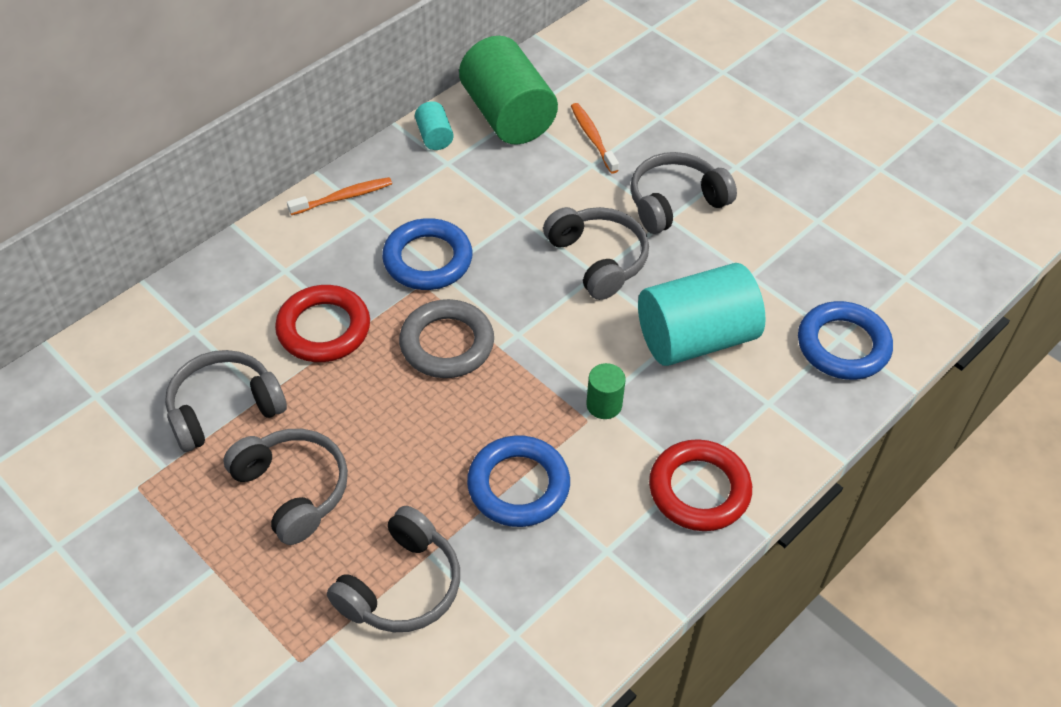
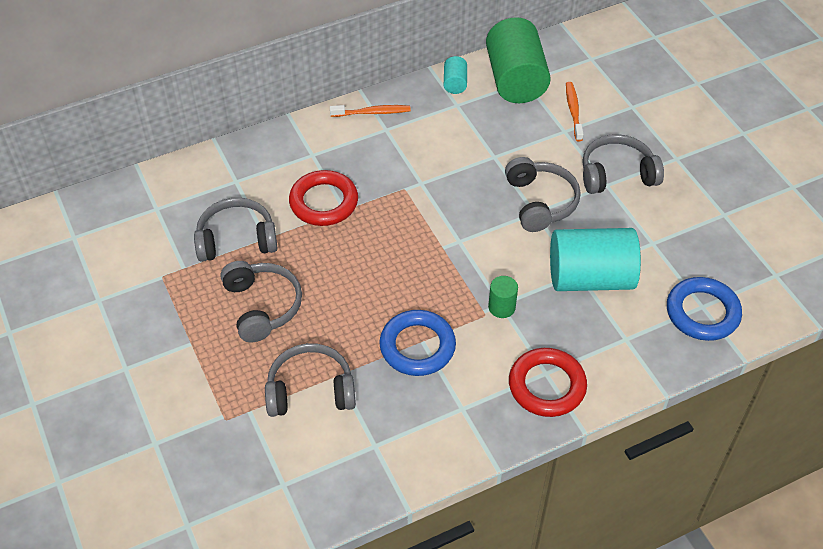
camera: 20 degrees right, 0 degrees up
grey headphones [327,506,460,632] -> grey headphones turned 150 degrees counterclockwise [265,343,356,417]
blue ring [382,218,472,290] -> none
grey ring [399,299,494,378] -> none

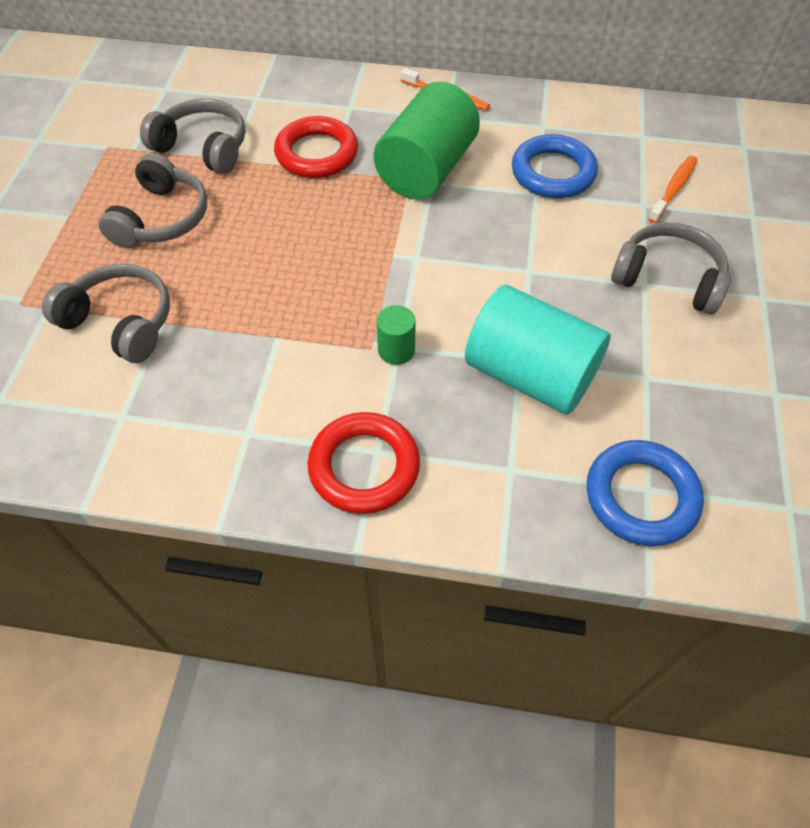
camera: 35 degrees right, 5 degrees up
blue ring [380,310,456,376] -> blue ring moved to [512,134,598,198]
turquoise cylinder [444,56,467,94] -> none
green cylinder [486,17,551,103] -> green cylinder moved to [373,82,480,200]
grey headphones [505,157,581,232] -> none

